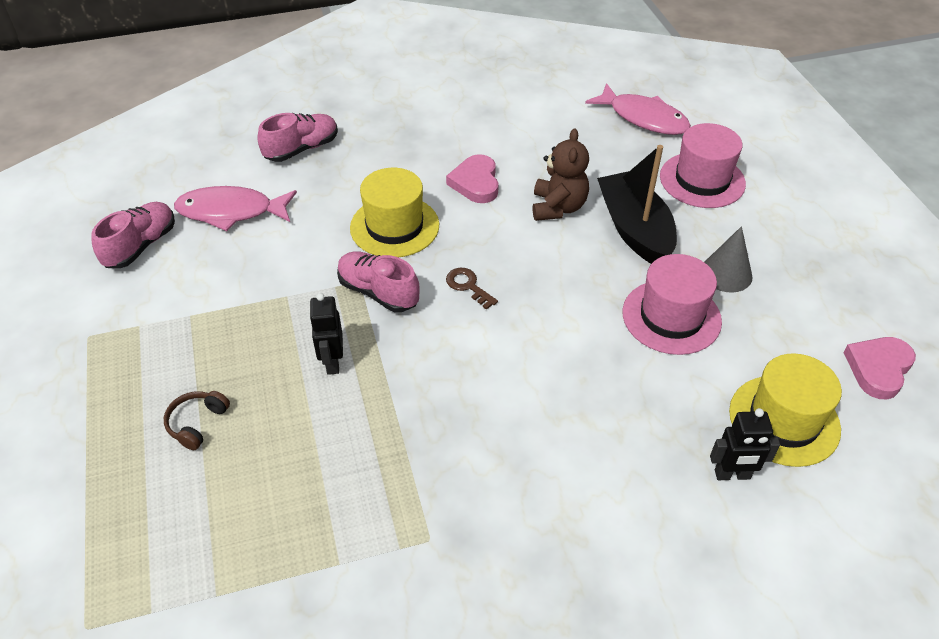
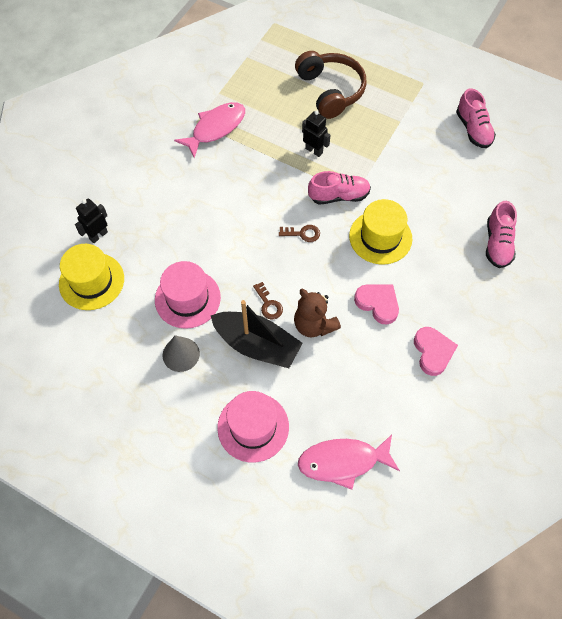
camera: 135 degrees right, 15 degrees up
brown headphones [164,391,230,450] -> brown headphones [295,51,367,119], size x2.22
pink fish [174,186,297,231] -> pink fish moved to [174,102,245,158]
pink heart [843,337,916,399] -> pink heart moved to [414,327,458,376]
none -> brown key [253,282,283,319]

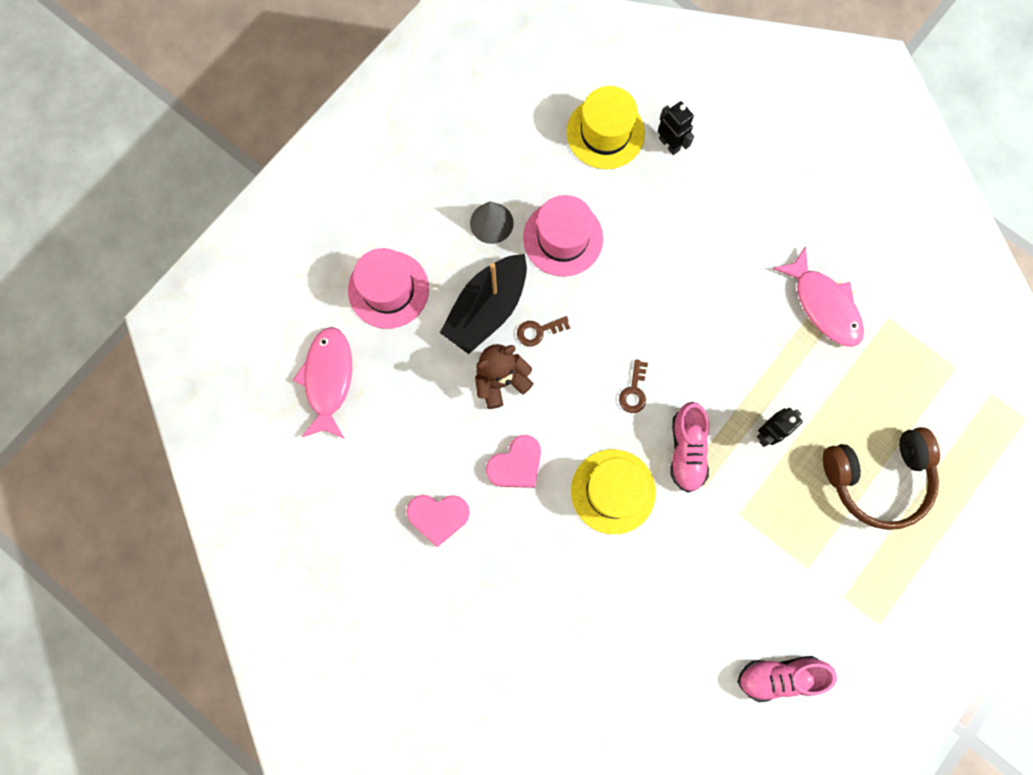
camera: 100 degrees right, 15 degrees up
pink shoe [486,201,517,268] -> none

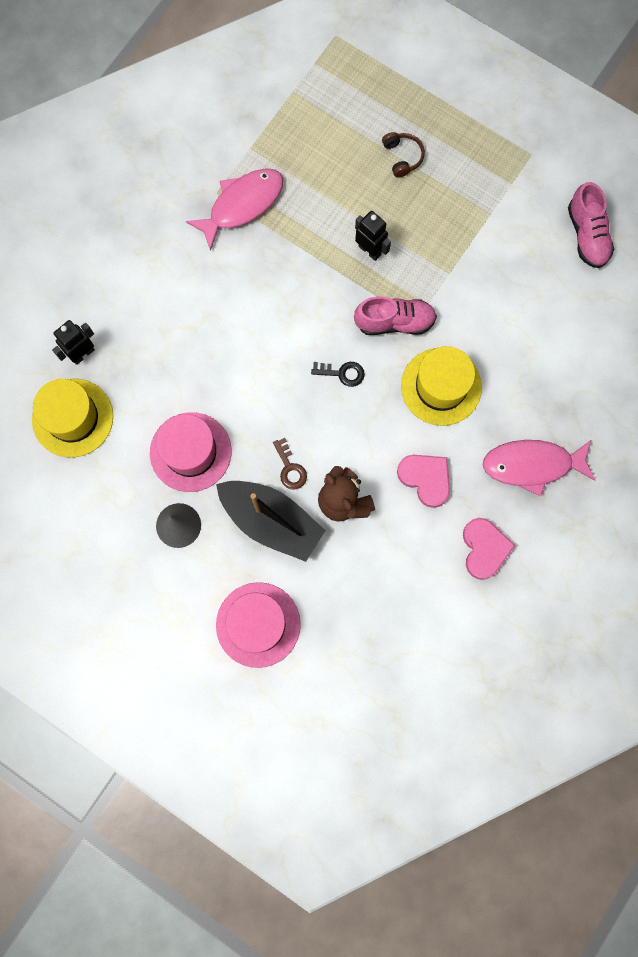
camera: 95 degrees left, 0 degrees up
pink fish [293,327,352,439] -> pink fish moved to [483,440,596,497]
brown key [619,359,648,413] -> black key [311,362,365,387]
brown headphones [823,427,940,530] -> brown headphones [382,132,425,178], size x0.45

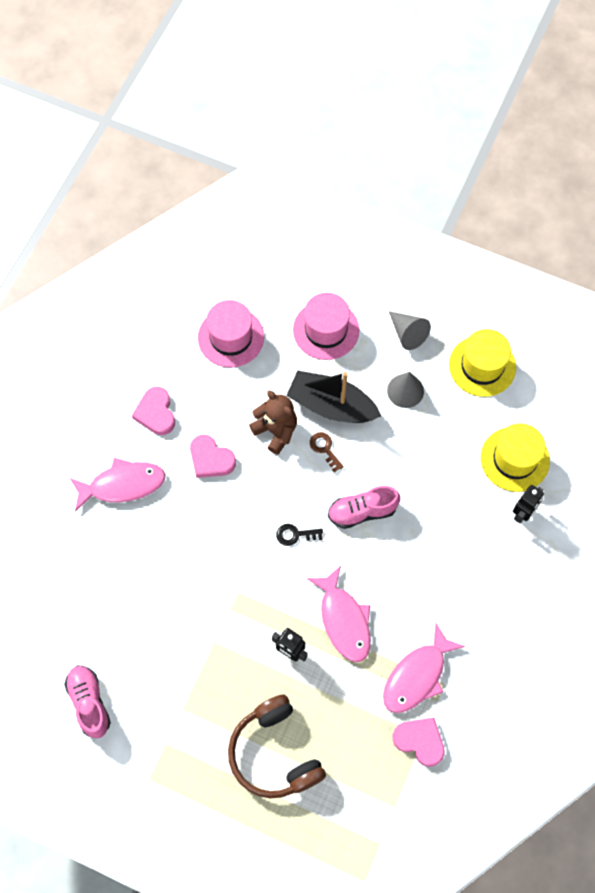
camera: 170 degrees right, 10 degrees down
pink hat [150,412,231,492] -> pink hat moved to [198,300,264,367]
pink shoe [354,296,437,335] -> pink shoe moved to [328,486,400,529]
brown headphones [382,132,425,178] -> brown headphones [228,694,326,798], size x2.22
yellow hat [401,346,482,426] -> yellow hat moved to [449,329,516,397]
none -> pink fish [307,566,371,662]
none -> grey cone [389,311,431,350]
none -> pink heart [393,718,445,767]

